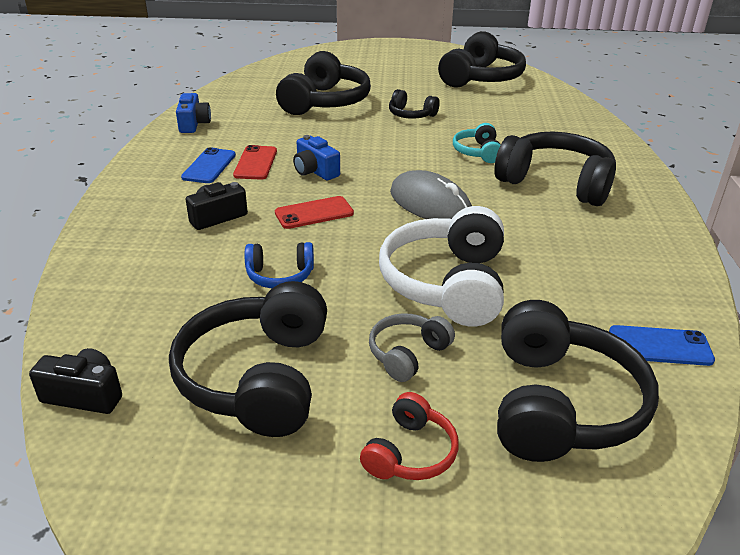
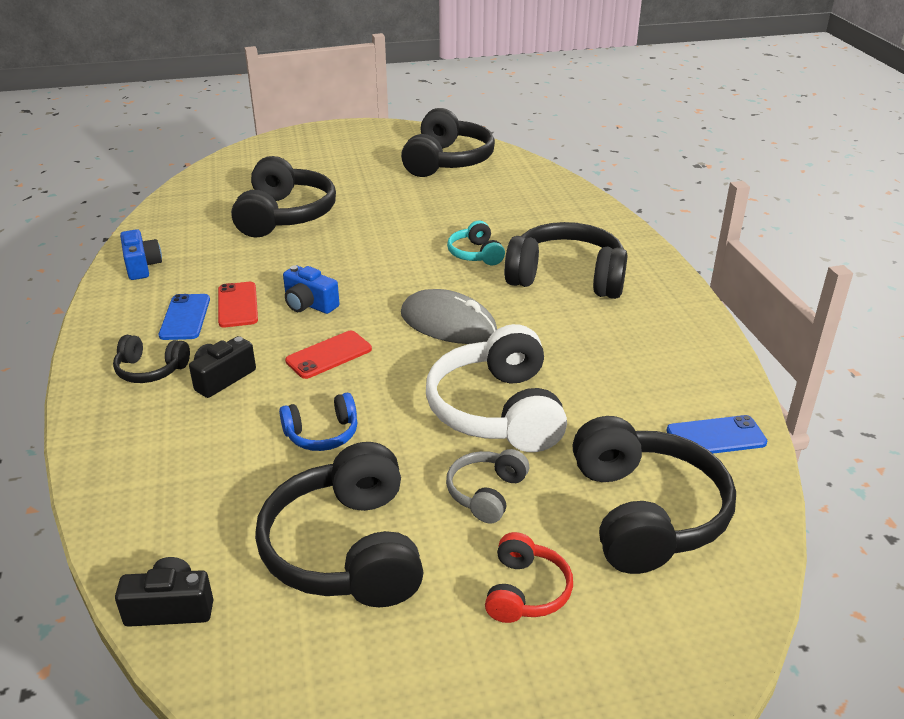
camera: 15 degrees left, 0 degrees up
black headphones [389,89,440,119] -> black headphones moved to [113,335,190,383]

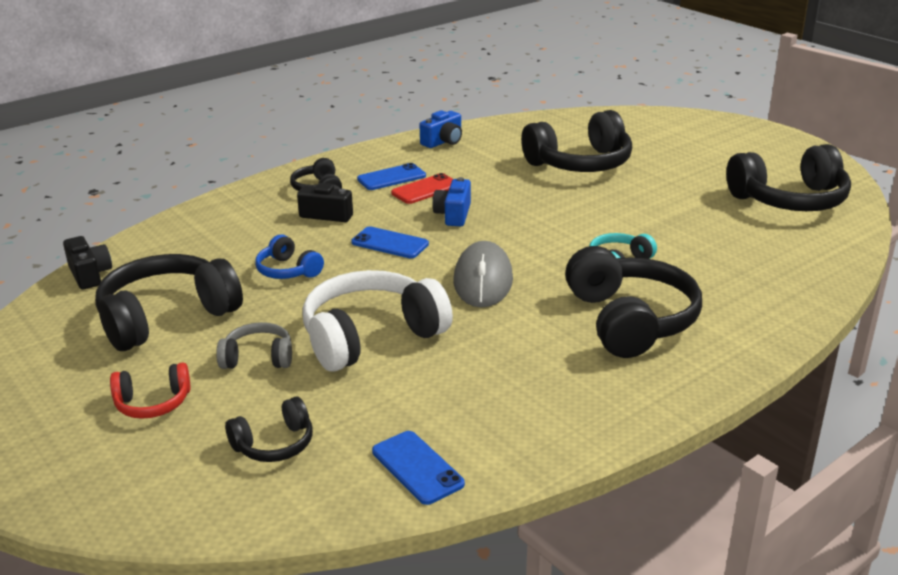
camera: 65 degrees right, 5 degrees down
red phone [285,331,372,379] -> blue phone [351,227,429,258]
black headphones [573,416,736,574] -> black headphones [225,397,313,462], size x0.51

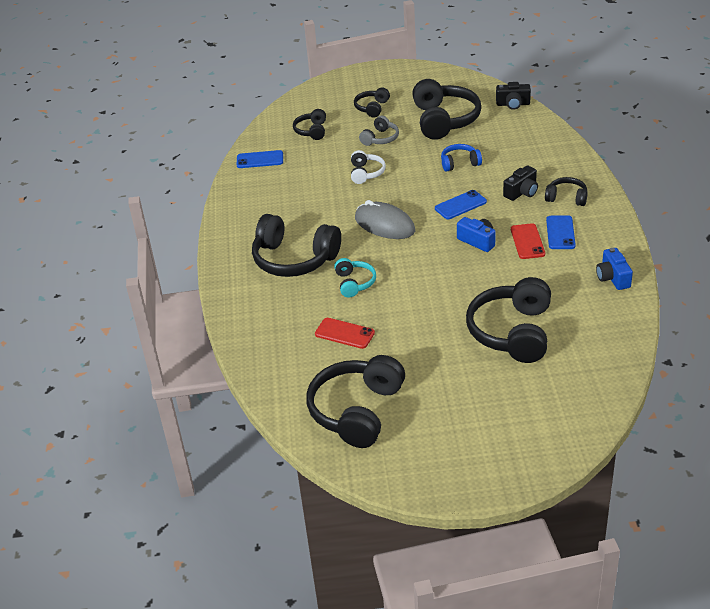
camera: 125 degrees right, 10 degrees up
red headphones [110,363,190,419] -> black headphones [354,88,390,118]
white headphones [302,270,453,372] -> white headphones [351,150,386,184], size x0.51
none -> red phone [315,318,375,349]

